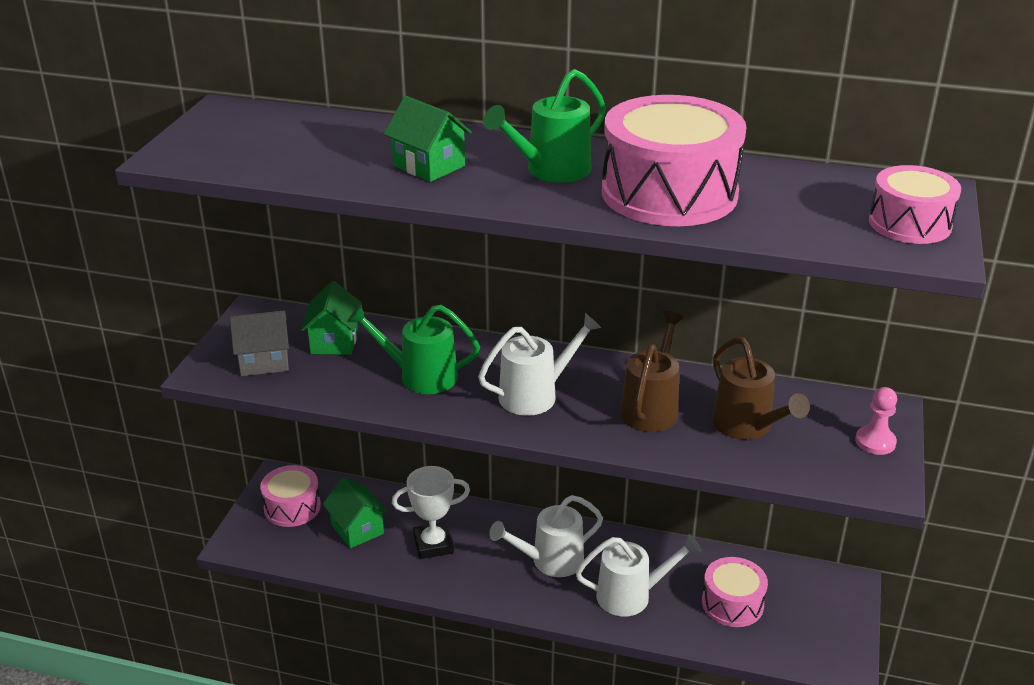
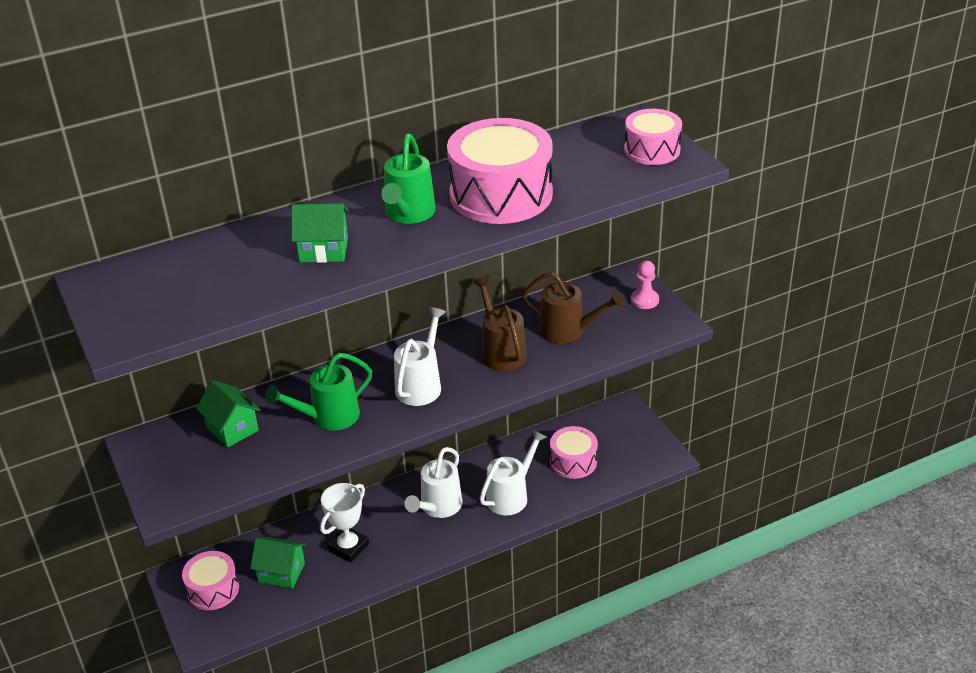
camera: 40 degrees left, 5 degrees up
grey house [230,311,289,376] -> none

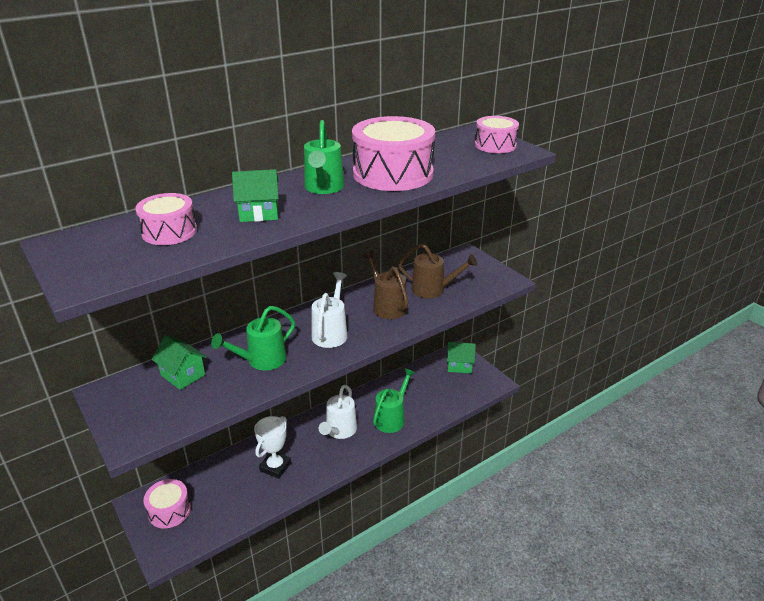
camera: 10 degrees left, 5 degrees down
green house [250,537,306,588] -> green house moved to [447,342,476,373]
white watering can [480,430,547,516] -> green watering can [373,368,415,433]
pink drum [550,426,598,479] -> pink drum moved to [135,193,197,245]
pink pawn [631,261,659,309] -> none

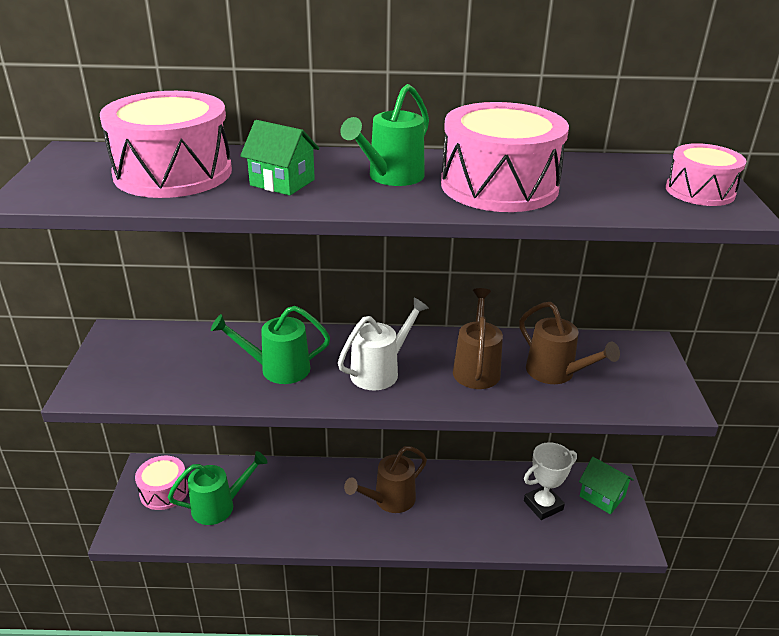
camera: 35 degrees right, 0 degrees up
pink drum [135,193,197,245] -> pink drum [100,91,232,198], size x1.77
green house [152,335,207,390] -> none
white trophy [254,416,291,479] -> white trophy moved to [524,442,577,520]
white watering can [319,385,357,439] -> brown watering can [344,446,427,513]
green watering can [373,368,415,433] -> green watering can moved to [168,451,268,525]

